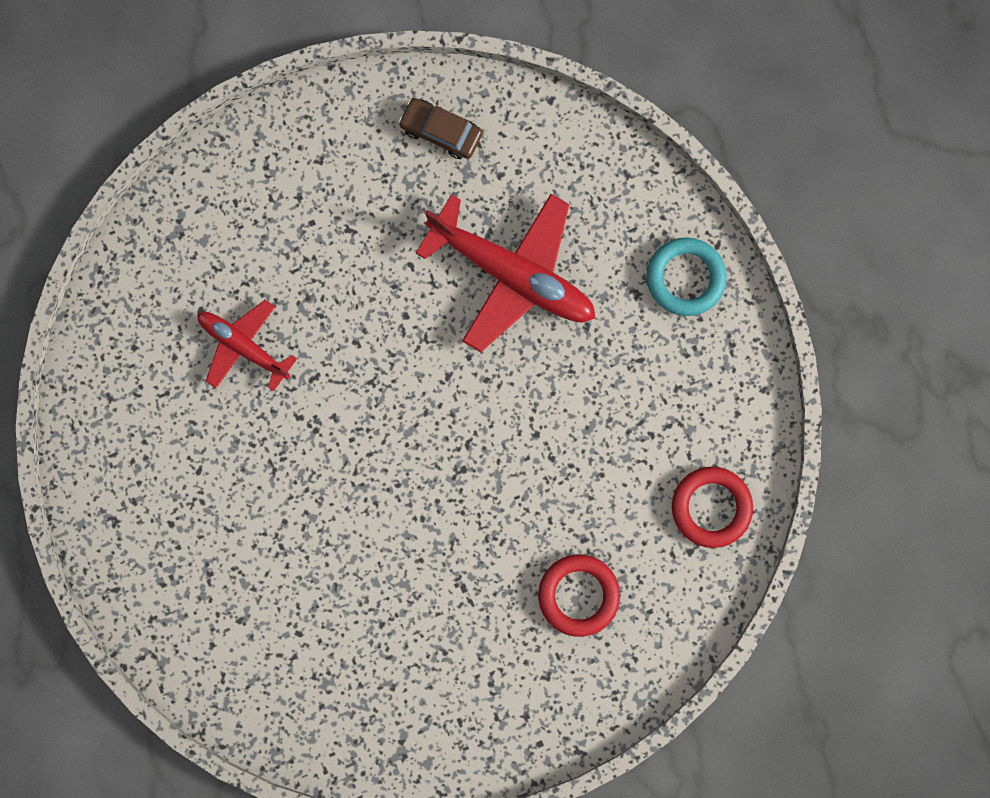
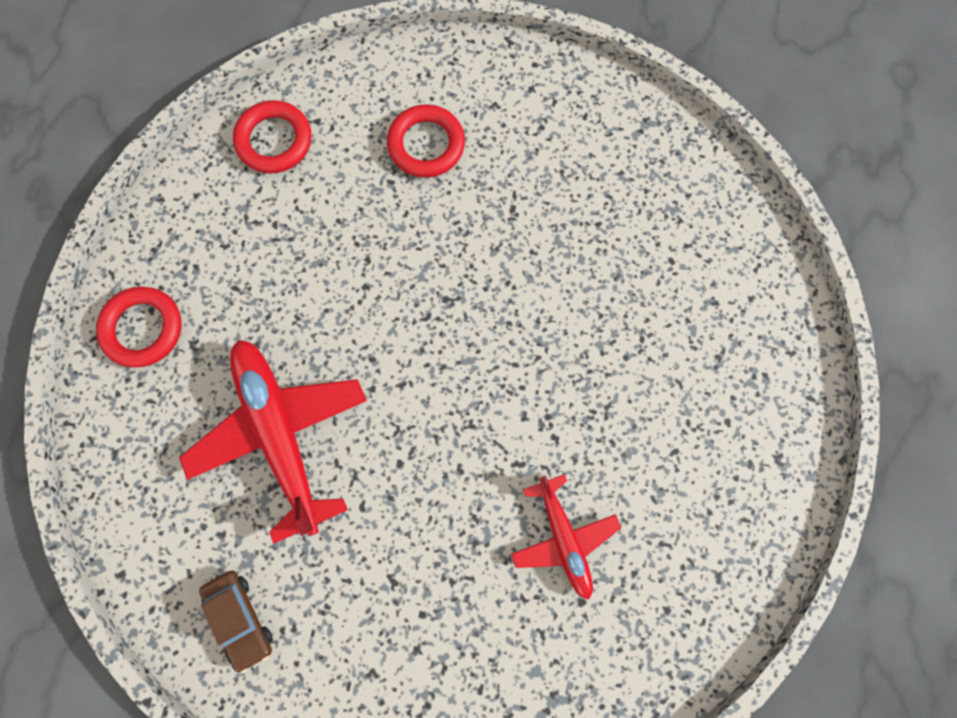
camera: 145 degrees left, 5 degrees down
turquoise ring [647,237,727,316] -> red ring [96,287,182,368]

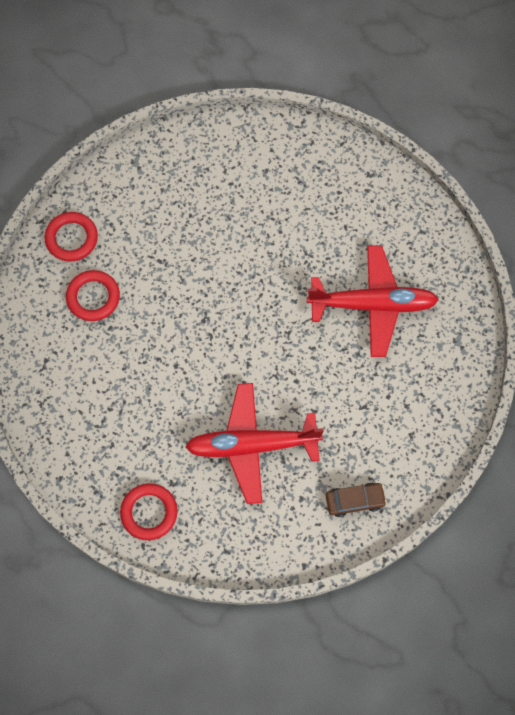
camera: 70 degrees left, 5 degrees down
red ring [233,100,311,173] -> red ring moved to [45,212,98,262]
red plane [511,474,621,600] -> red plane [307,246,439,357], size x1.73

